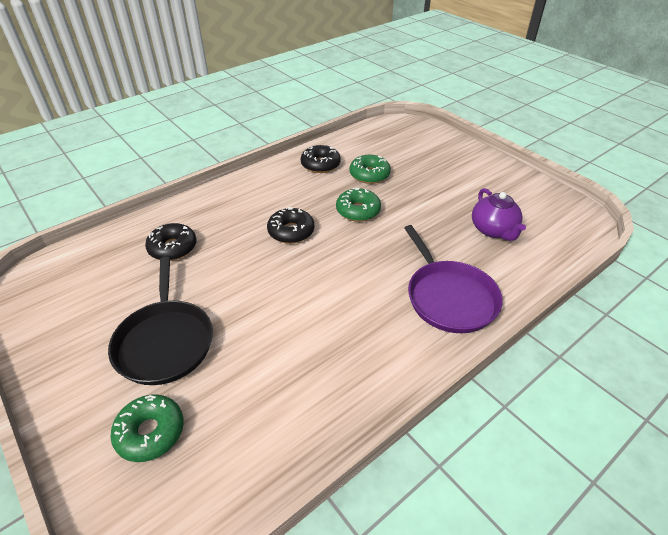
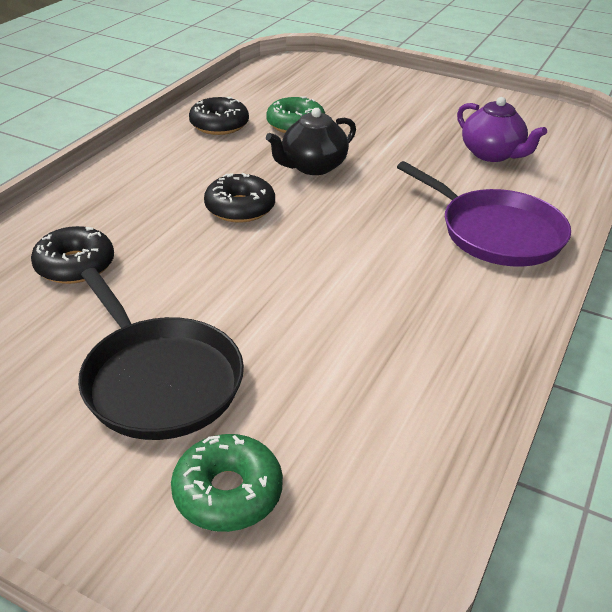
camera: 25 degrees left, 5 degrees down
green donut [336,188,381,222] -> black teapot [266,108,356,175]

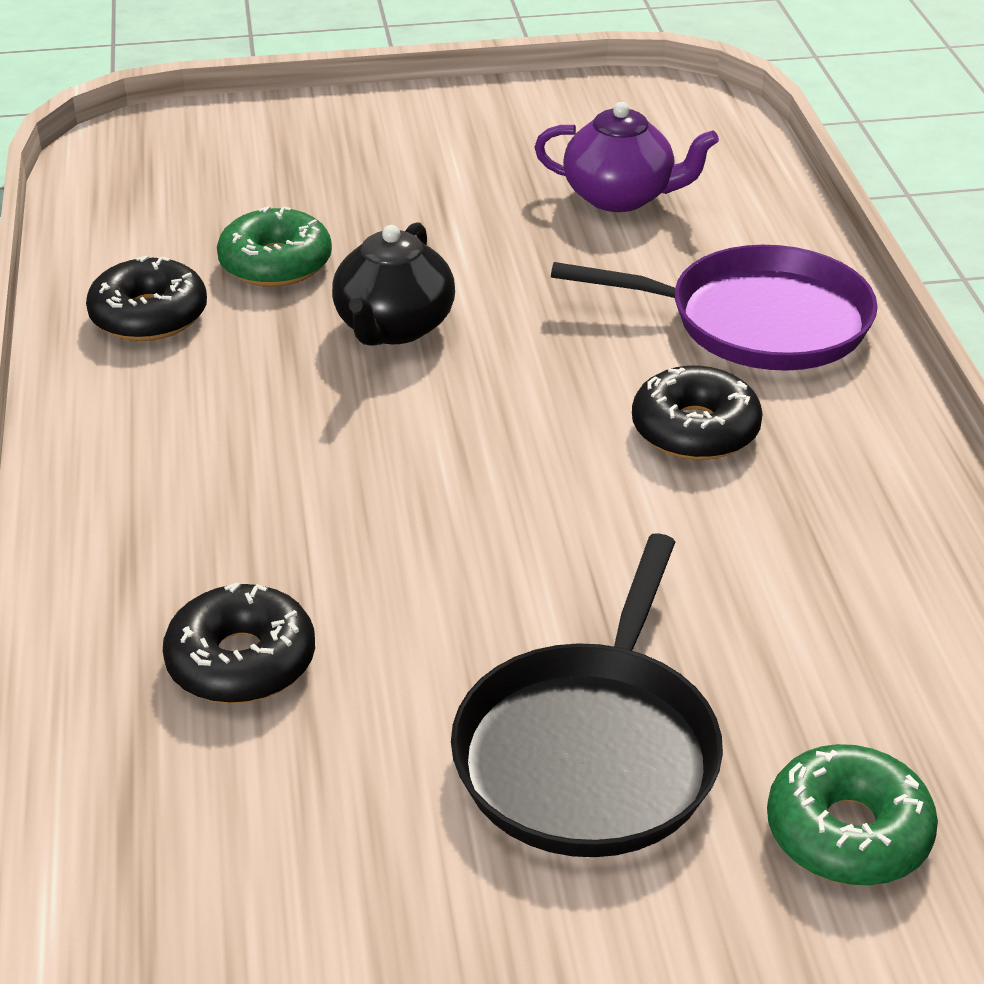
camera: 35 degrees left, 0 degrees up
black pan [78,268,244,440] -> black pan turned 90 degrees clockwise [451,533,723,857]
black donut [204,173,275,222] -> black donut moved to [632,366,763,460]

